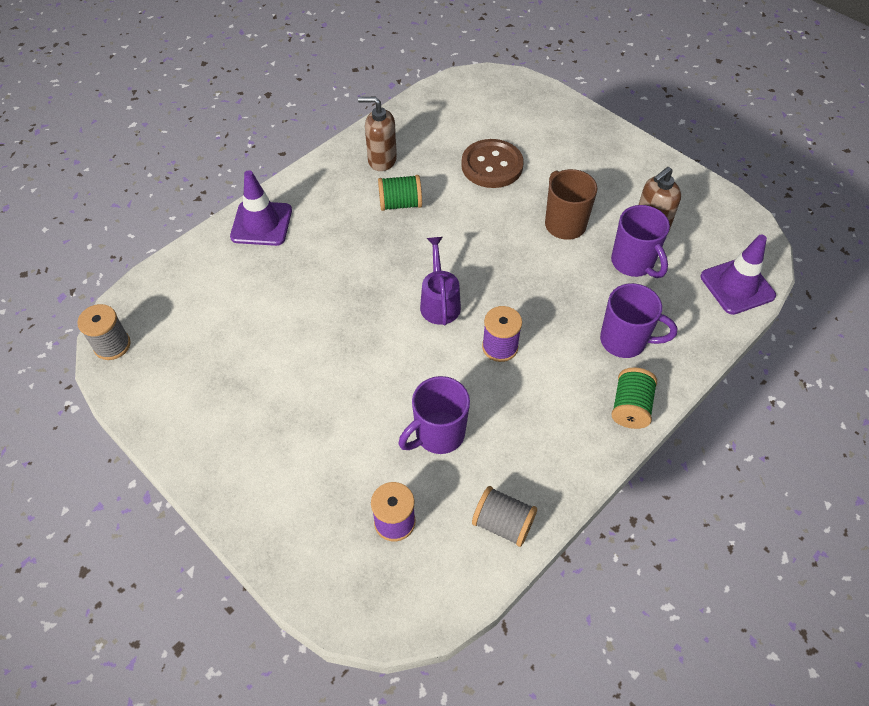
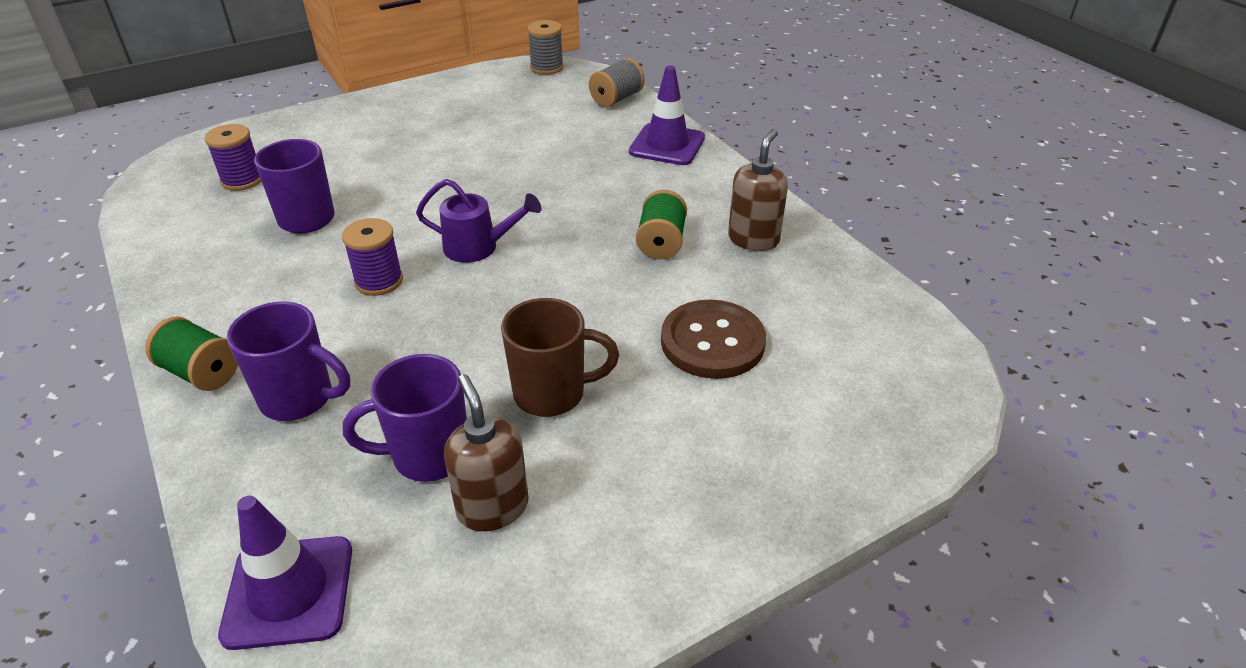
camera: 105 degrees right, 15 degrees down
grey spool [472,486,537,547] -> grey spool moved to [589,58,645,108]
purple mug [600,283,677,358] -> purple mug turned 105 degrees counterclockwise [227,302,350,421]

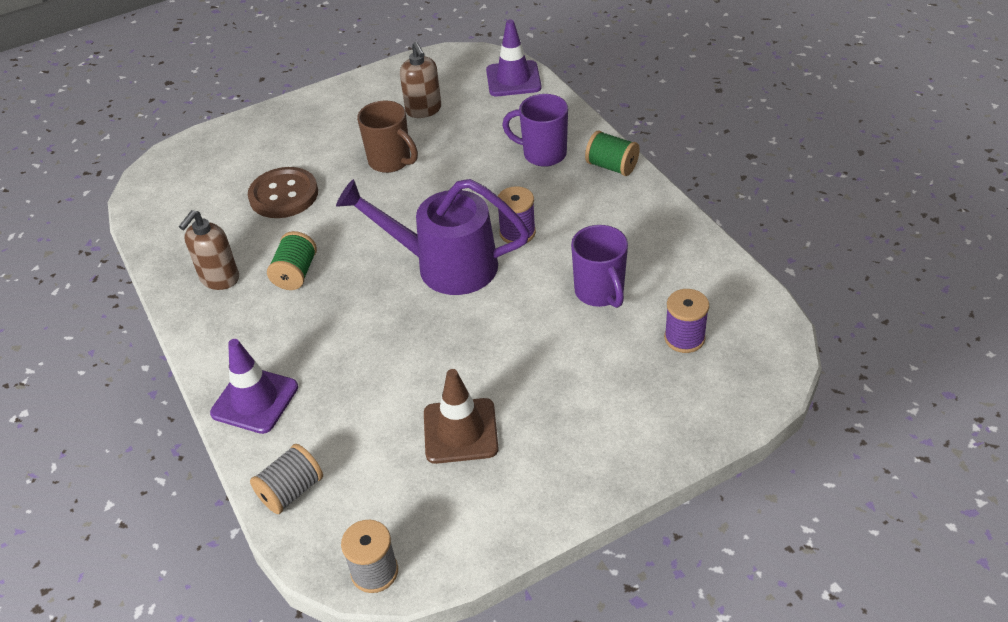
camera: 175 degrees left, 5 degrees up
purple mug [343,354,467,482] -> none
purple watering can [416,179,541,263] -> purple watering can [336,179,530,295], size x1.81
brown mug [501,298,619,417] -> brown mug turned 135 degrees counterclockwise [357,100,418,173]
none -> brown traffic cone [424,369,499,464]

